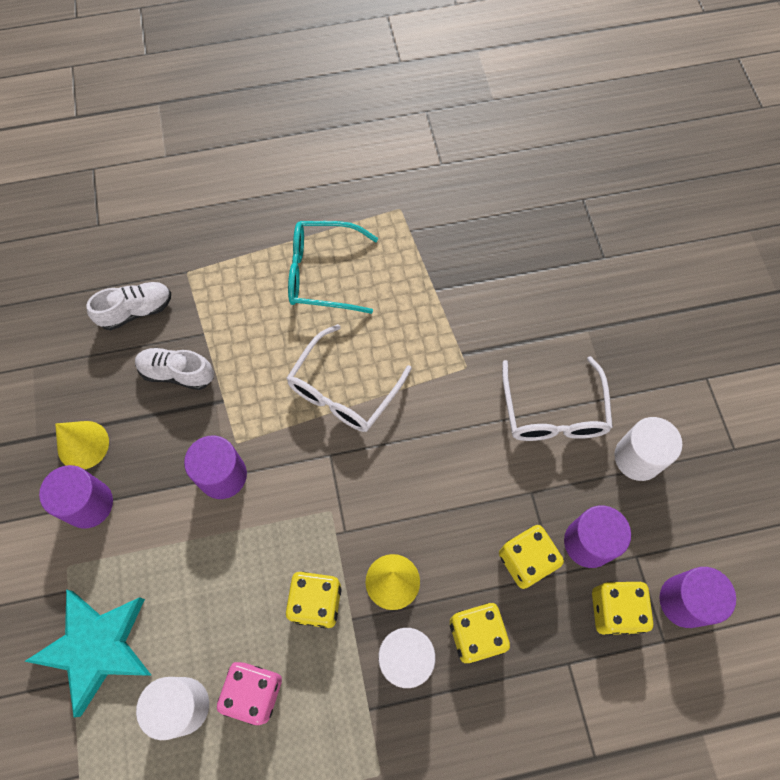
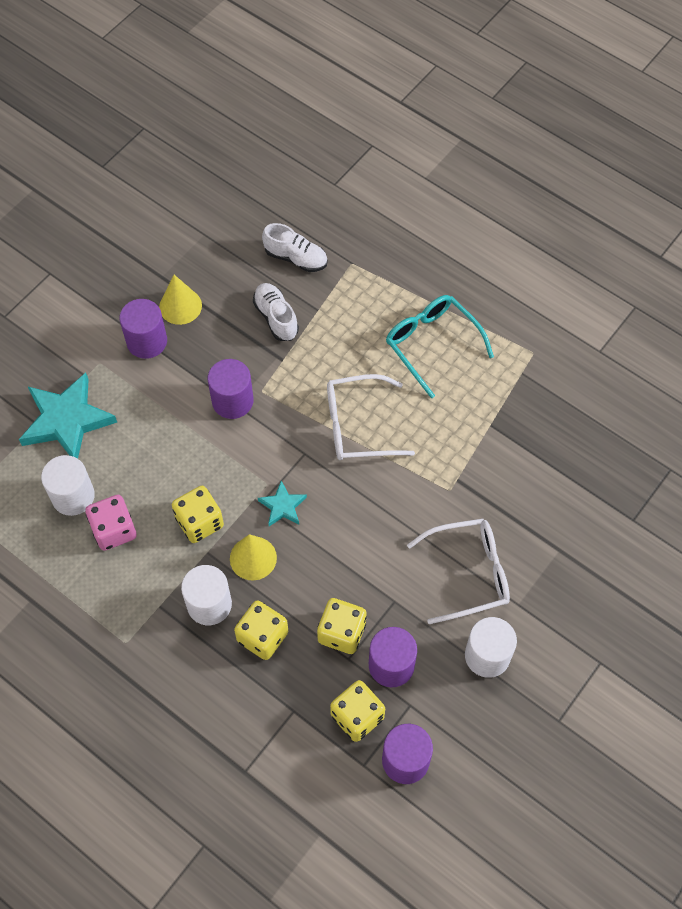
camera: 50 degrees right, 5 degrees down
white glasses [502,356,613,441] -> white glasses turned 150 degrees counterclockwise [407,518,510,624]
none -> turquoise star [258,481,307,526]

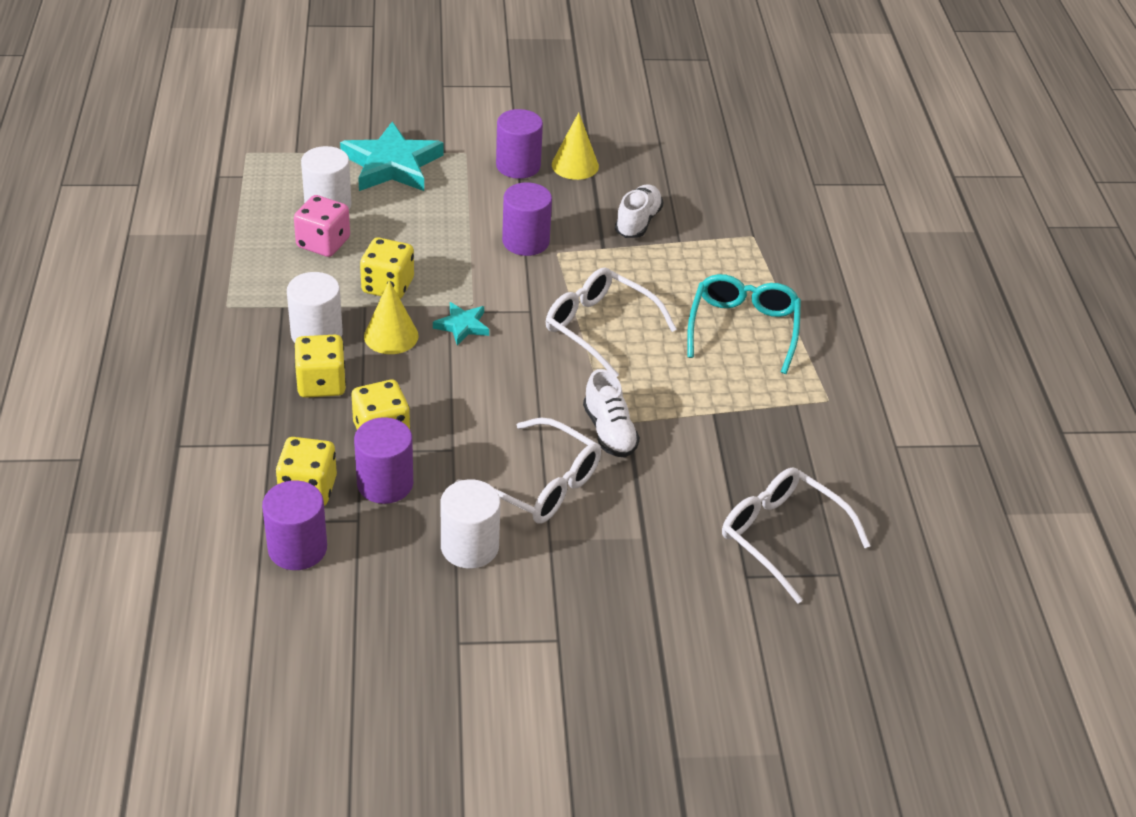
camera: 45 degrees right, 20 degrees down
white shoe [262,223,328,272] -> white shoe moved to [583,369,640,458]
none -> white glasses [722,467,870,603]

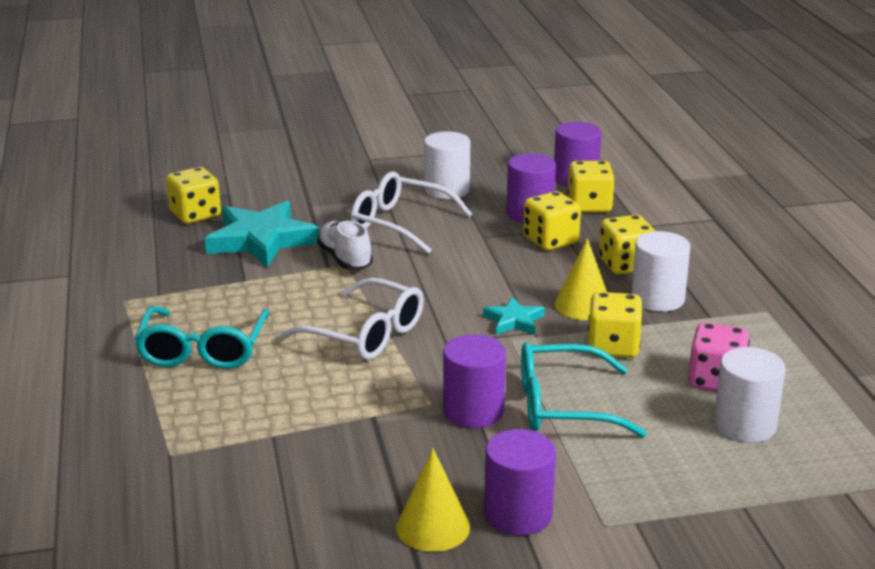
camera: 175 degrees right, 15 degrees down
turquoise star [340,122,444,191] -> turquoise star moved to [205,201,320,268]
white shoe [615,184,664,238] -> none
white glasses [722,467,870,603] -> yellow dice [166,167,221,224]
none -> turquoise glasses [521,342,647,437]

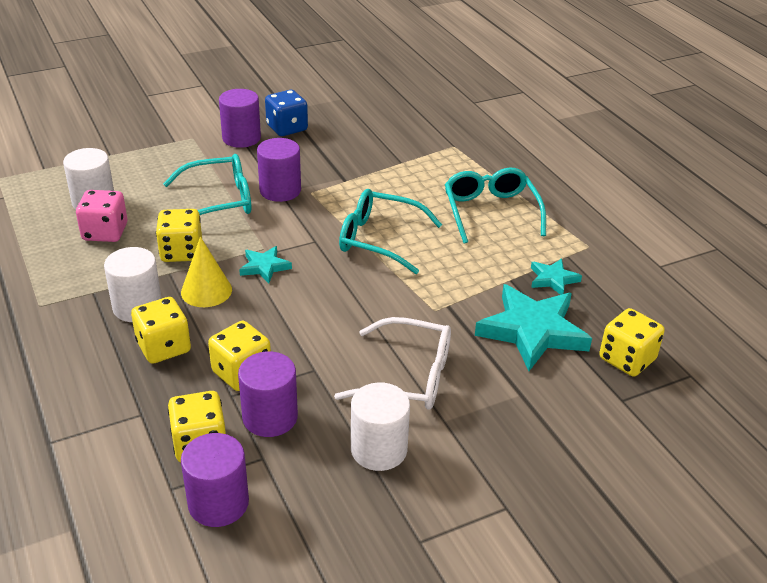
camera: 165 degrees right, 10 degrees up
white glasses [280,278,424,360] -> turquoise glasses [339,189,442,274]
white shoe [317,220,373,270] -> none
yellow cone [396,448,470,552] -> blue dice [265,90,308,136]
none -> turquoise star [531,258,582,295]

